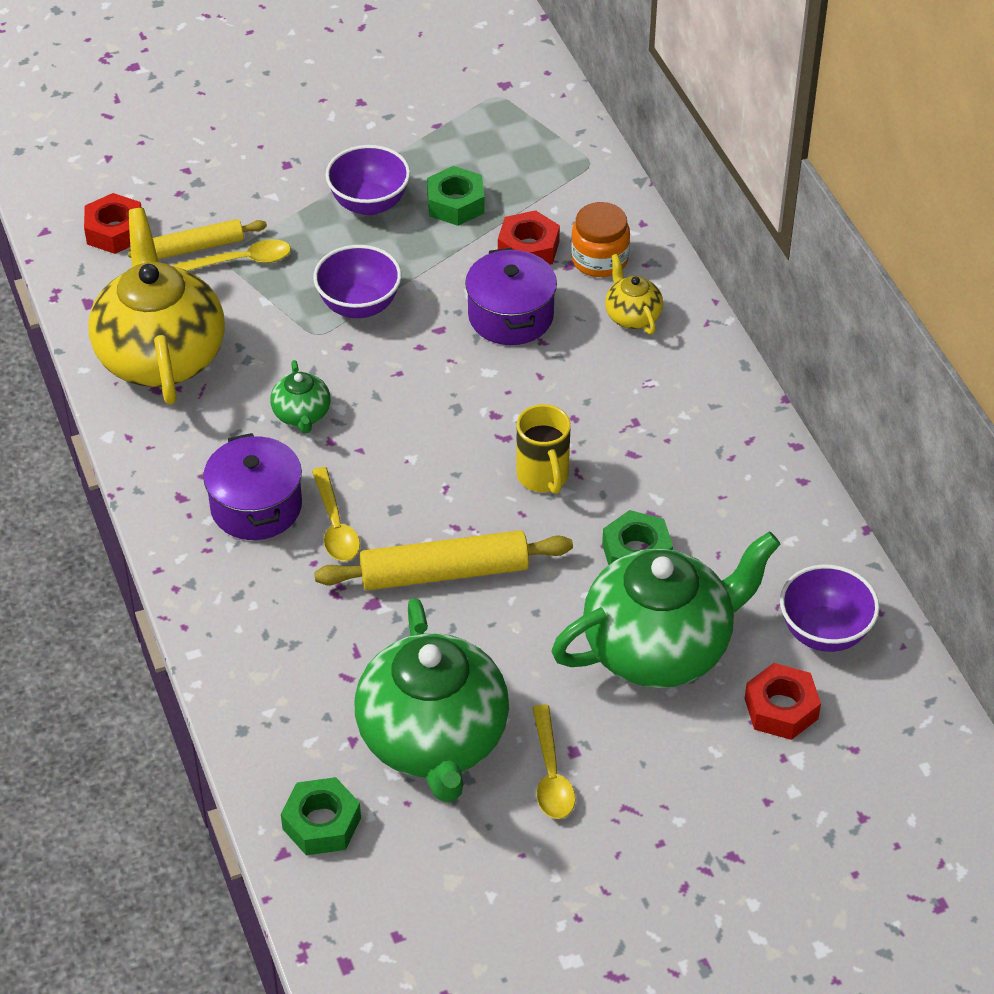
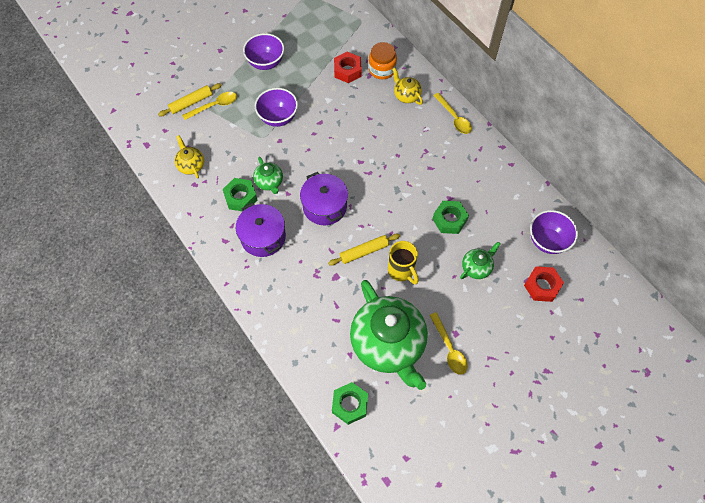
camera: 15 degrees left, 15 degrees up
red nut [84,193,142,254] -> none
yellow teapot [89,208,225,405] -> yellow teapot [175,135,204,178], size x0.44
yellow spoon [312,467,360,561] -> yellow spoon moved to [434,93,472,134]
yellow rolling pin [314,530,573,590] -> yellow rolling pin [328,234,400,266], size x0.62
green nut [427,166,485,226] -> green nut moved to [223,178,258,211]
purple pot [465,248,557,345] -> purple pot moved to [300,172,348,225]
yellow mug [517,404,571,494] -> yellow mug moved to [388,241,419,284]
green teapot [551,532,781,688] -> green teapot [460,242,500,279], size x0.44

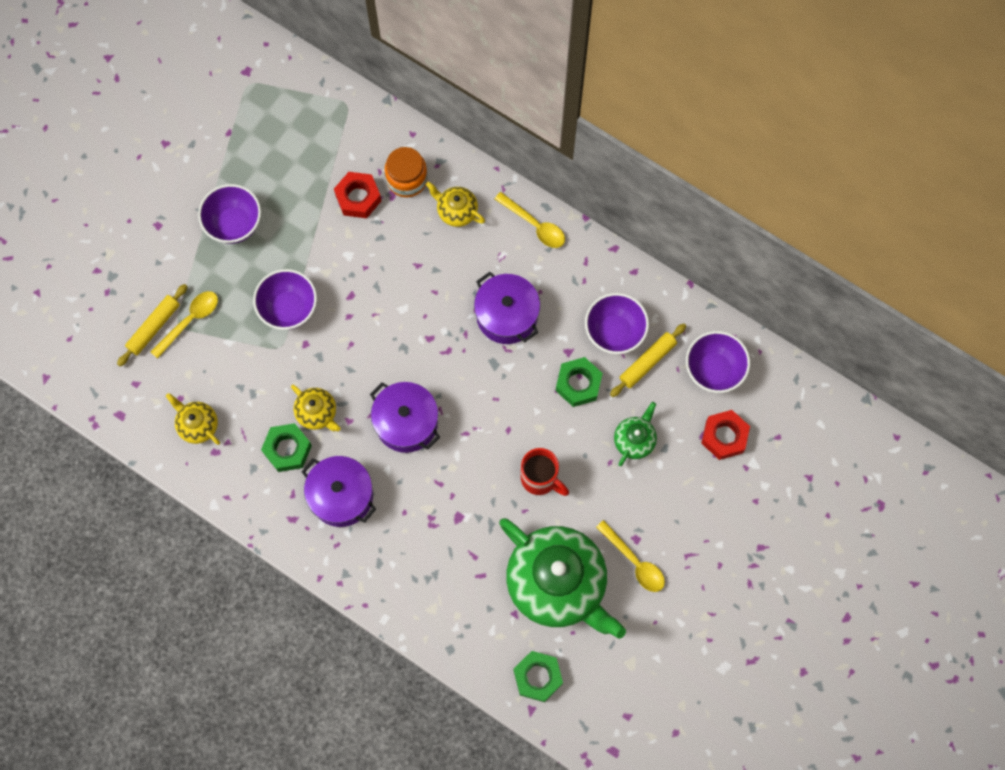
camera: 20 degrees left, 10 degrees up
green teapot [253,157,283,194] -> yellow teapot [291,385,341,431]
yellow rolling pin [328,234,400,266] -> yellow rolling pin moved to [610,324,686,397]
yellow mug [388,241,419,284] -> red mug [521,448,569,496]
none -> purple pot [474,272,540,344]
none -> purple bowl [585,293,649,354]

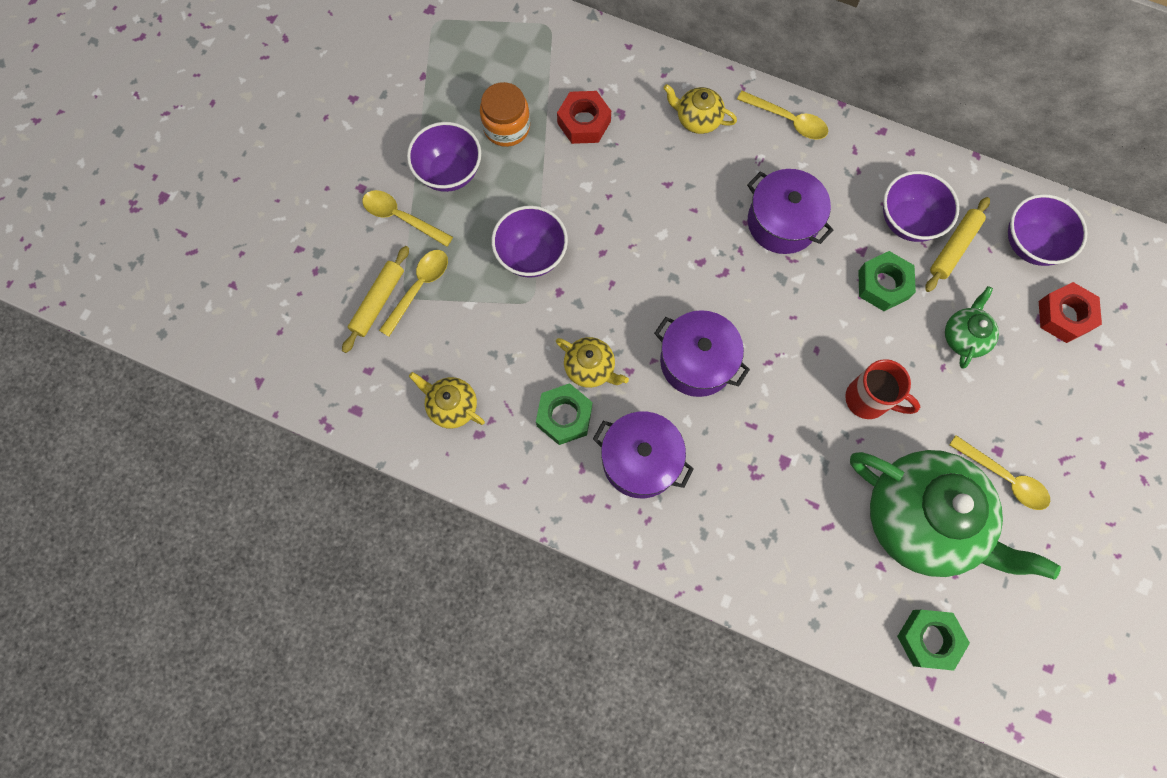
camera: 10 degrees left, 0 degrees up
orange jar [385,147,427,197] -> orange jar moved to [480,82,530,147]
none -> yellow spoon [362,190,453,247]

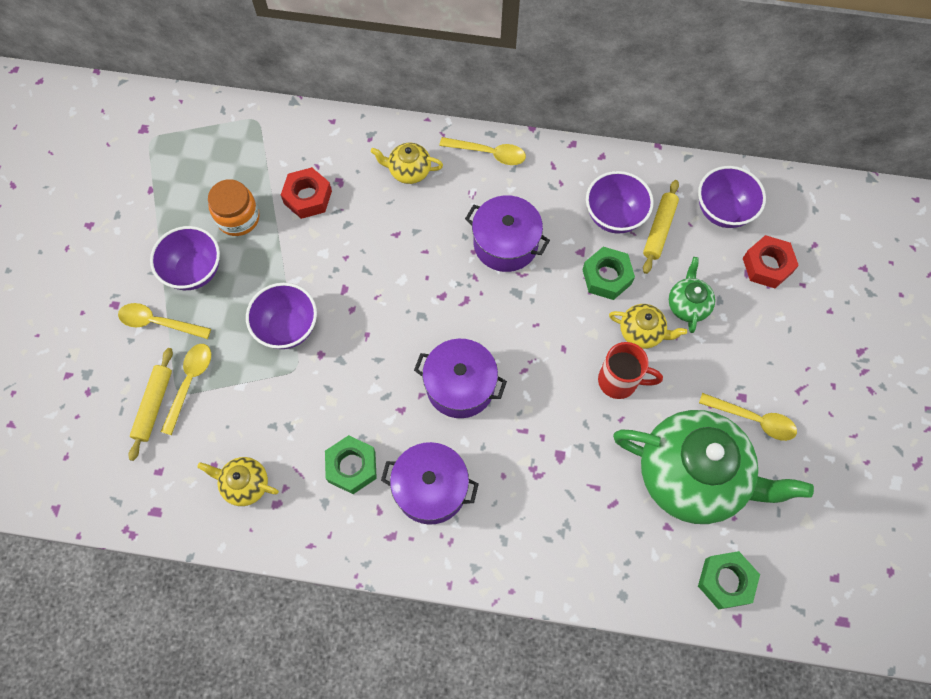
camera: 15 degrees left, 5 degrees down
yellow teapot [556,337,629,388] -> yellow teapot moved to [609,304,687,349]

